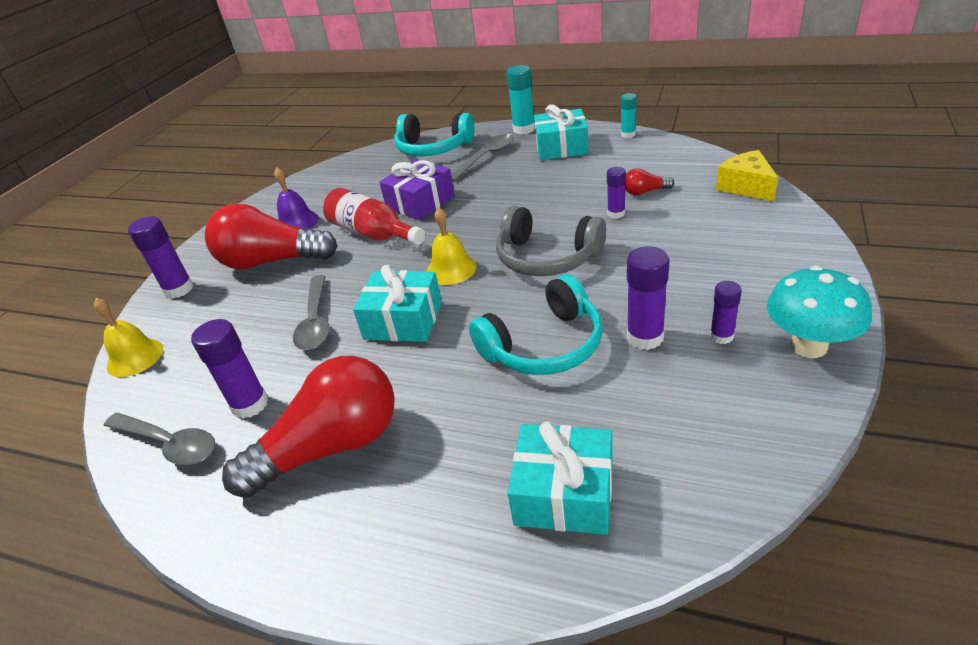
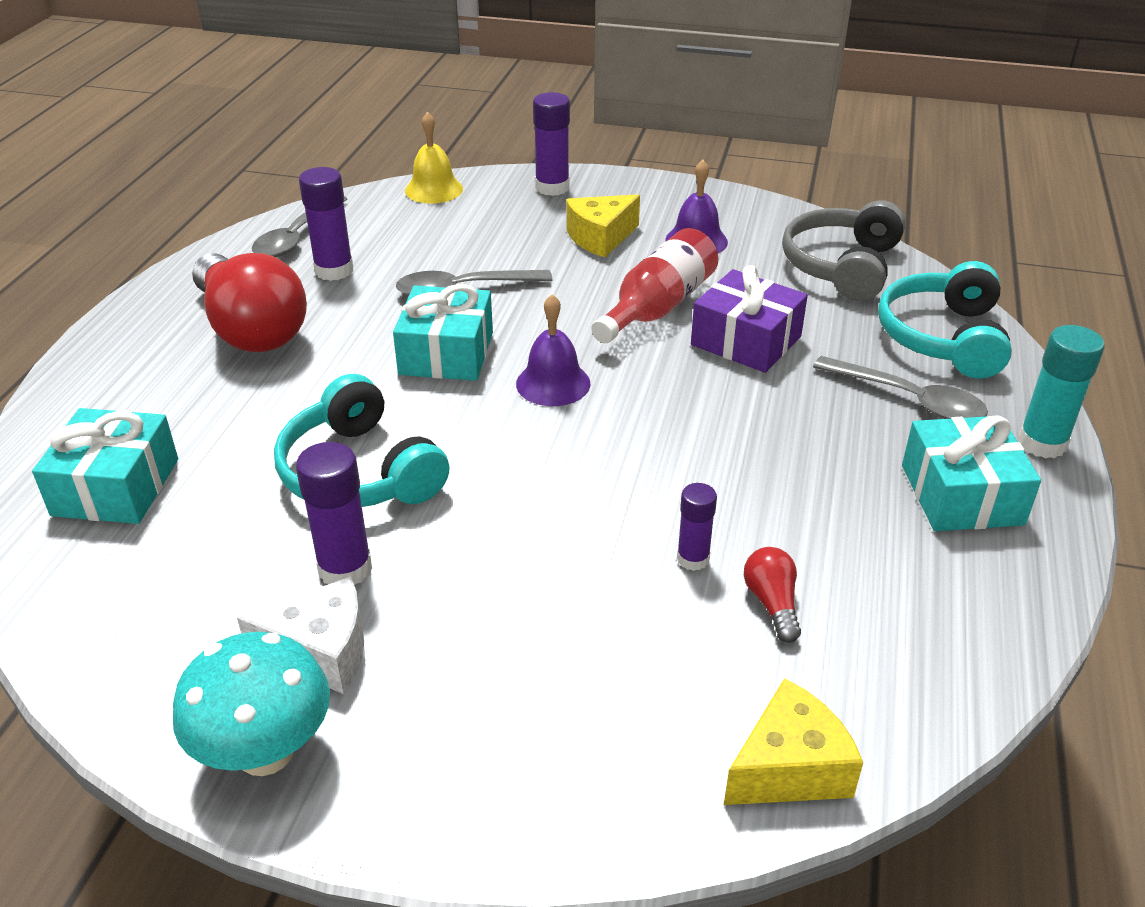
camera: 80 degrees right, 0 degrees up
red light bulb [205,203,337,269] -> yellow cheese [566,194,640,258]
yellow bell [426,207,476,285] -> purple bell [516,294,590,406]
grey headphones [496,206,606,276] -> grey headphones moved to [782,200,906,301]
turquoise glue stick [621,93,637,138] -> none
purple glue stick [710,281,742,344] -> white cheese [237,576,364,694]

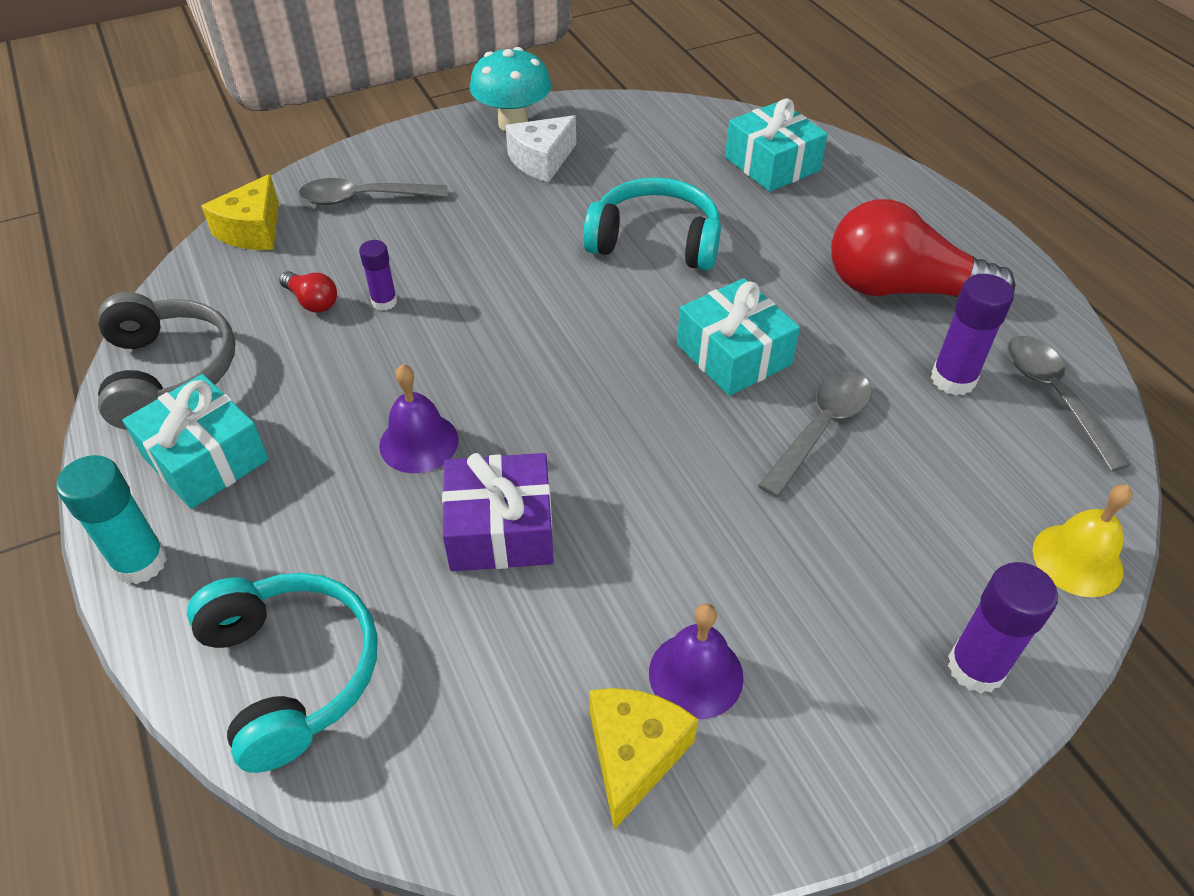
camera: 140 degrees right, 10 degrees up
purple glue stick [296,442,372,585] -> none
purple bell [516,294,590,406] -> purple bell moved to [379,364,459,473]
yellow cheese [566,194,640,258] -> yellow cheese moved to [590,688,698,830]
red bottle [591,228,718,343] -> none
grey headphones [782,200,906,301] -> grey headphones moved to [98,292,235,430]
grey spoon [813,356,988,419] -> grey spoon moved to [299,178,447,205]

